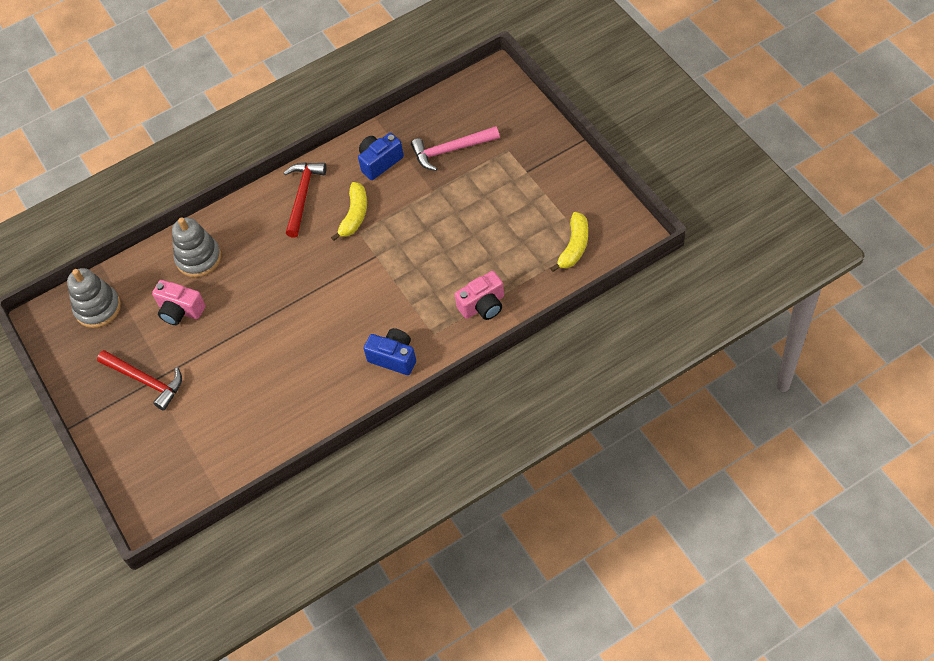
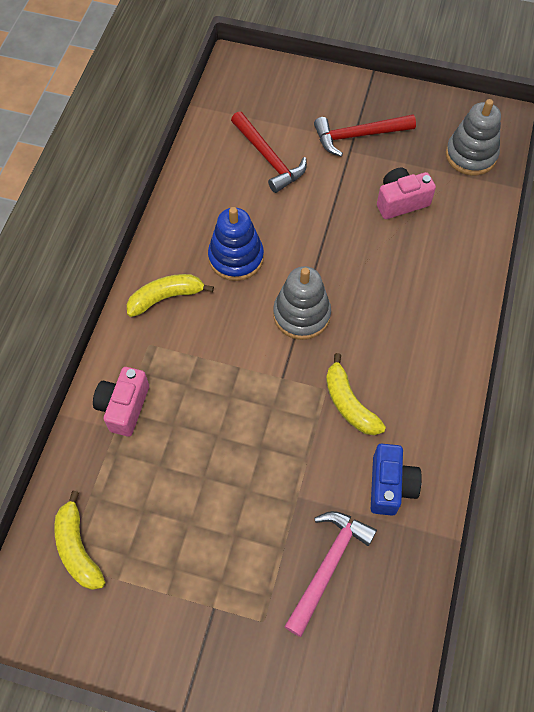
camera: 130 degrees right, 5 degrees up
grey stacking toy [172,217,221,277] -> grey stacking toy moved to [273,266,331,340]
red hammer [284,162,327,238] -> red hammer moved to [231,111,307,193]
blue camera [363,328,416,375] -> yellow banana [127,274,214,317]
none -> blue stacking toy [208,207,264,281]

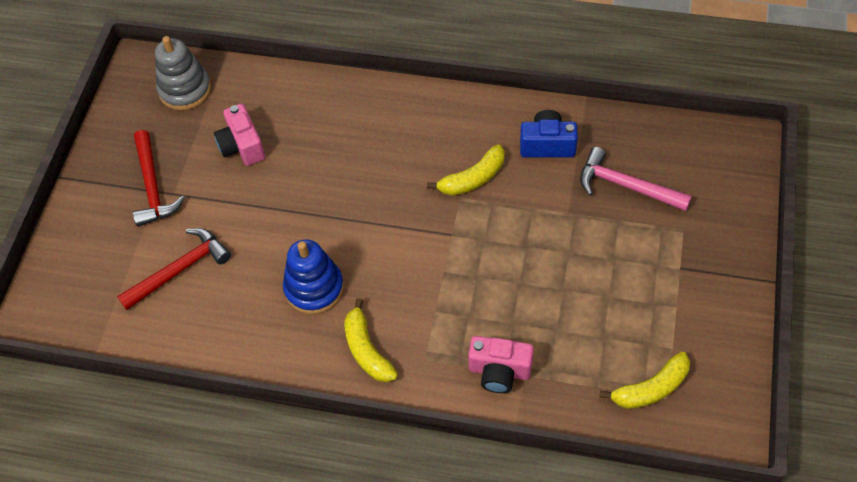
camera: 90 degrees left, 5 degrees down
grey stacking toy [273,266,331,340] -> none

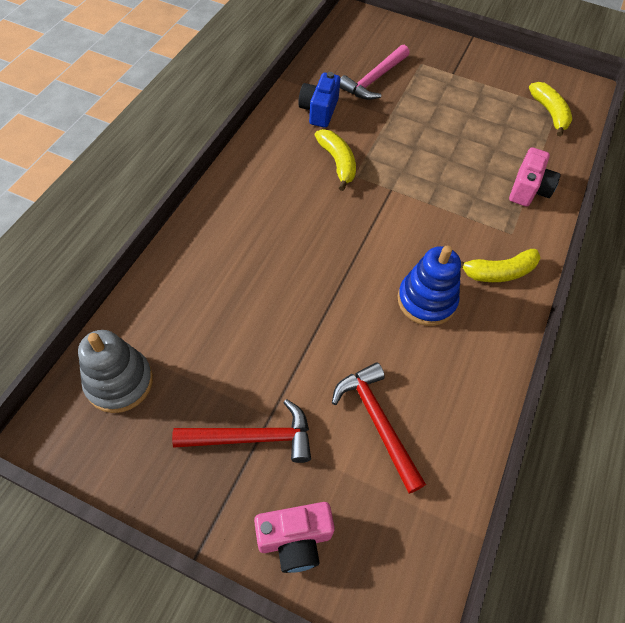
camera: 85 degrees left, 0 degrees up
pink camera [214,104,265,166] -> pink camera moved to [254,502,335,573]

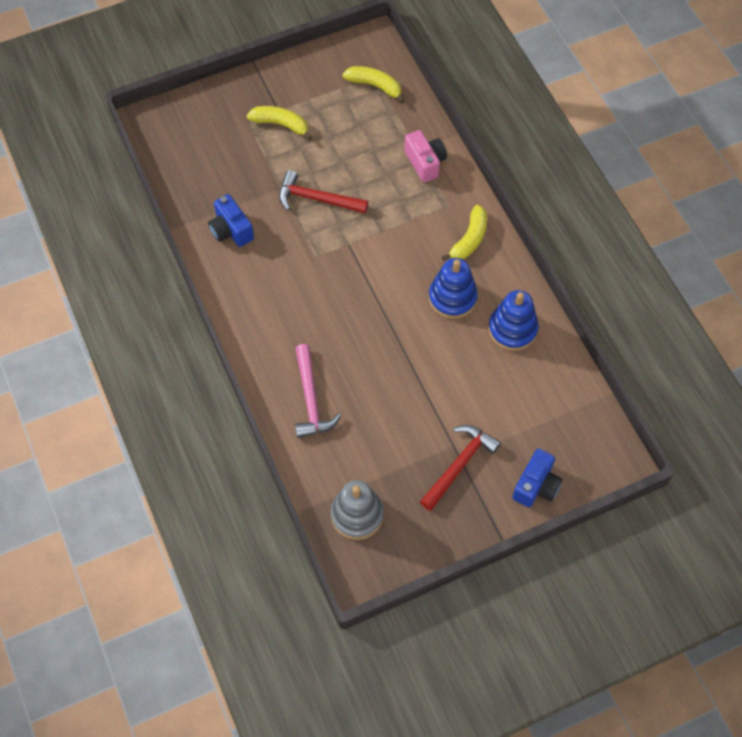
camera: 45 degrees left, 5 degrees up
pink camera [254,502,335,573] -> blue camera [512,449,563,507]
yellow banana [315,129,356,191] -> yellow banana moved to [247,106,312,140]
red hammer [332,362,426,494] -> red hammer moved to [279,170,368,213]
pink hammer [340,45,410,100] -> pink hammer moved to [295,344,341,438]
none -> blue stacking toy [488,290,538,351]

